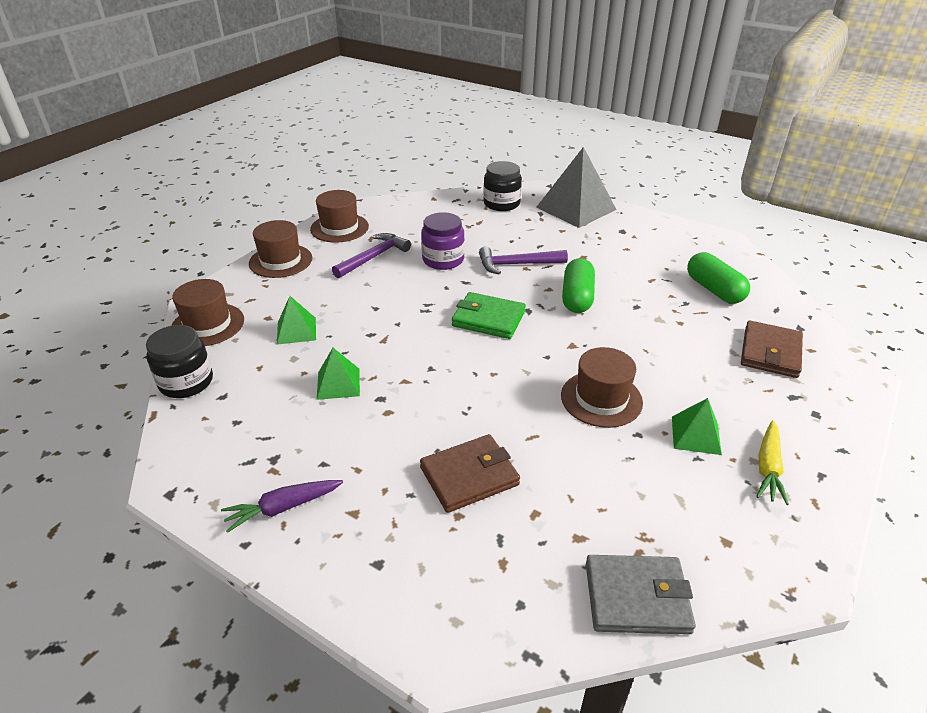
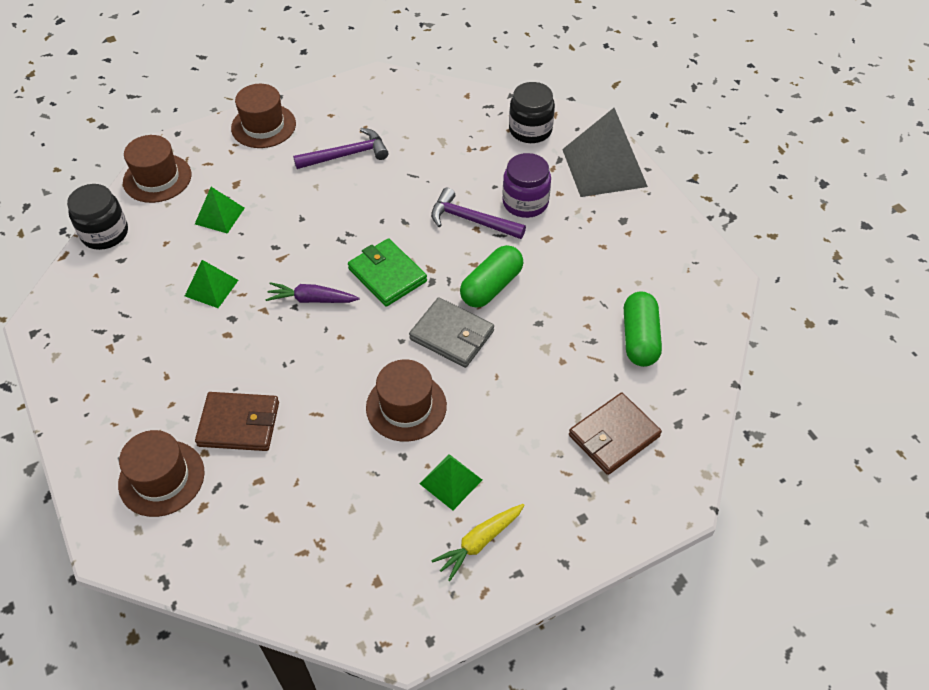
camera: 30 degrees right, 15 degrees up
purple carrot [221,480,343,533] -> purple carrot moved to [265,282,359,303]
brown hat [310,190,369,243] -> brown hat moved to [118,430,204,517]
purple jar [421,212,464,270] -> purple jar moved to [502,153,551,218]
grey wallet [586,555,696,635] -> grey wallet moved to [409,297,494,368]

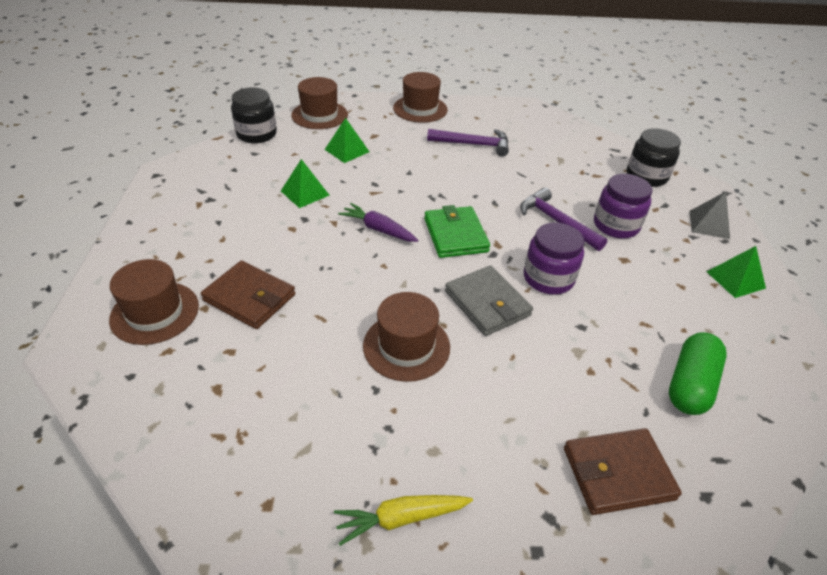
camera: 25 degrees right, 10 degrees down
green pyramid [420,454,482,510] -> green pyramid moved to [707,246,766,298]
green capsule [460,245,523,308] -> purple jar [524,222,584,295]
grey pyramid [562,108,648,197] -> grey pyramid [690,192,730,239], size x0.51

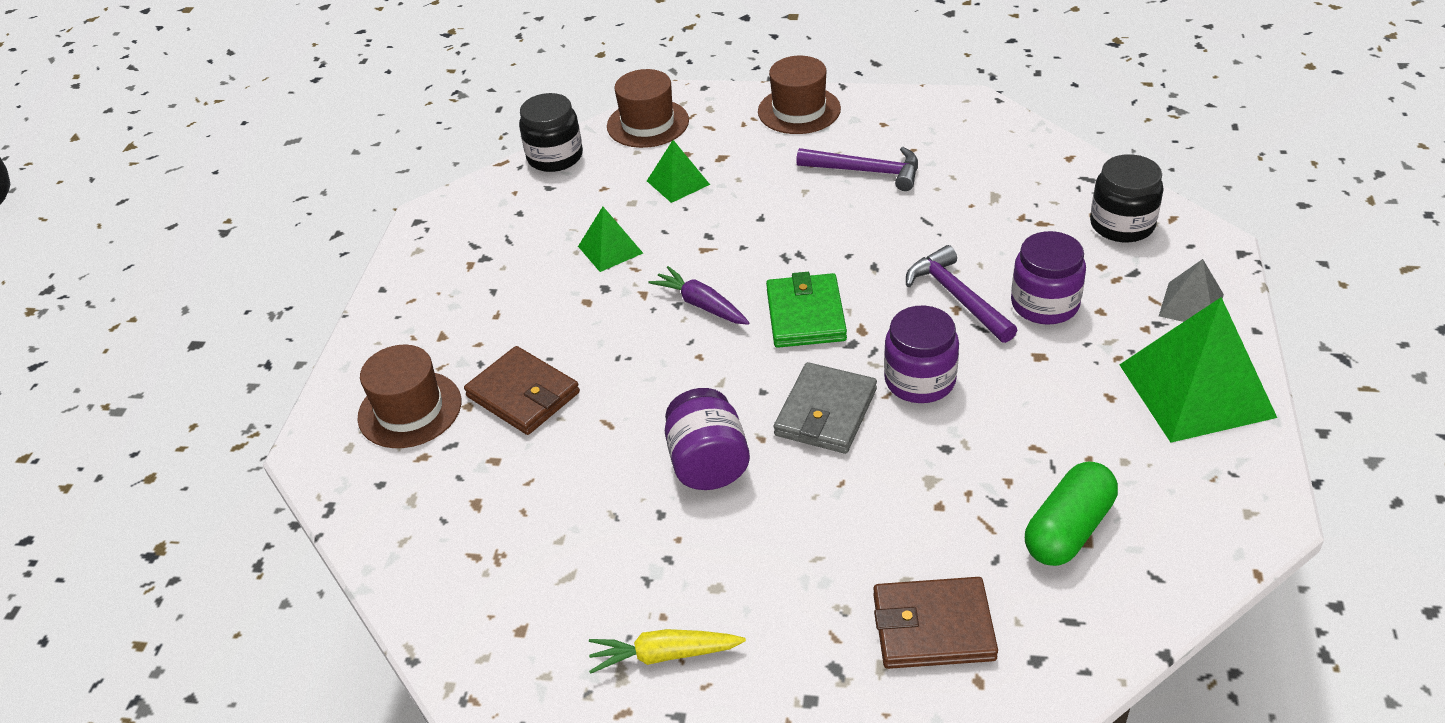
camera: 15 degrees right, 0 degrees up
brown hat [363,292,450,382] -> purple jar [665,388,750,490]
grey wallet [445,266,533,336] -> grey wallet turned 45 degrees clockwise [774,362,877,454]
green pyramid [707,246,766,298] -> green pyramid [1119,297,1277,443], size x1.94

